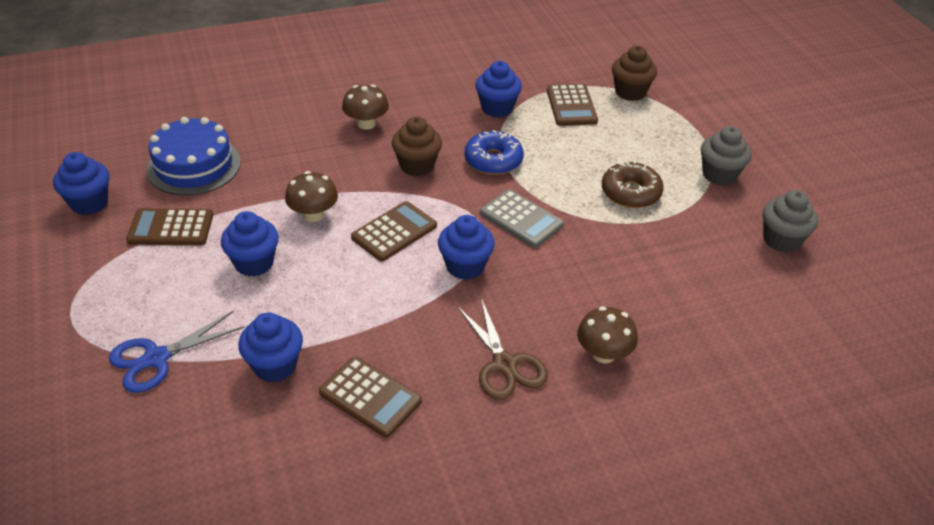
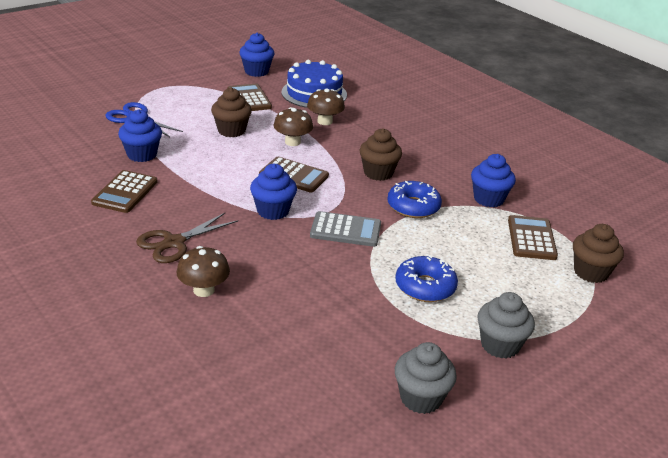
camera: 70 degrees right, 10 degrees down
blue cupcake [221,211,279,277] -> brown cupcake [211,88,252,137]
brown mushroom [342,84,389,130] -> brown mushroom moved to [307,89,345,125]
grey calculator [480,189,564,248] -> grey calculator turned 105 degrees counterclockwise [310,211,381,247]
brown calculator [547,84,598,126] -> brown calculator turned 120 degrees clockwise [508,215,558,260]
brown donut [602,161,664,208] -> blue donut [395,255,458,302]

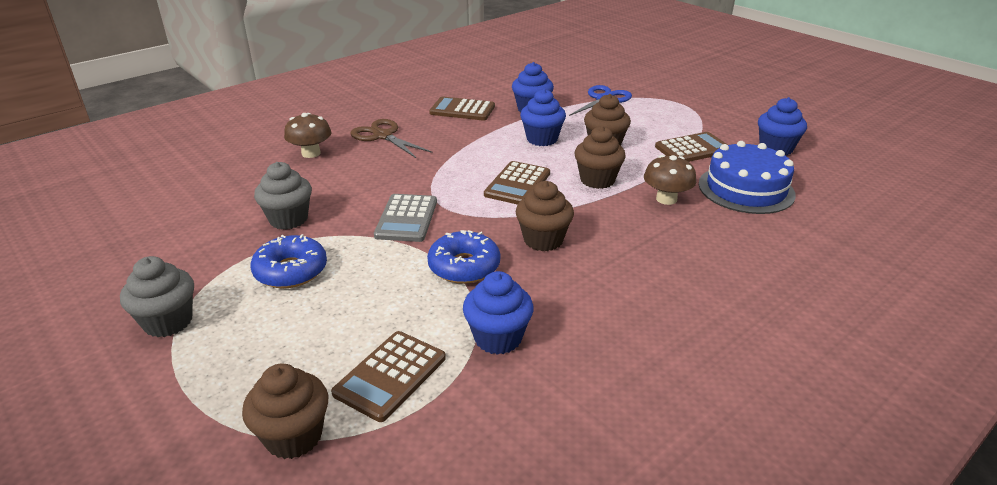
camera: 90 degrees right, 0 degrees up
blue cupcake [250,164,297,220] -> blue cupcake moved to [520,89,566,146]
brown mushroom [274,107,313,146] -> brown cupcake [574,126,626,189]
grey cupcake [395,342,457,414] -> grey cupcake moved to [254,162,312,230]
brown calculator [508,215,558,260] -> brown calculator turned 120 degrees clockwise [331,331,446,422]

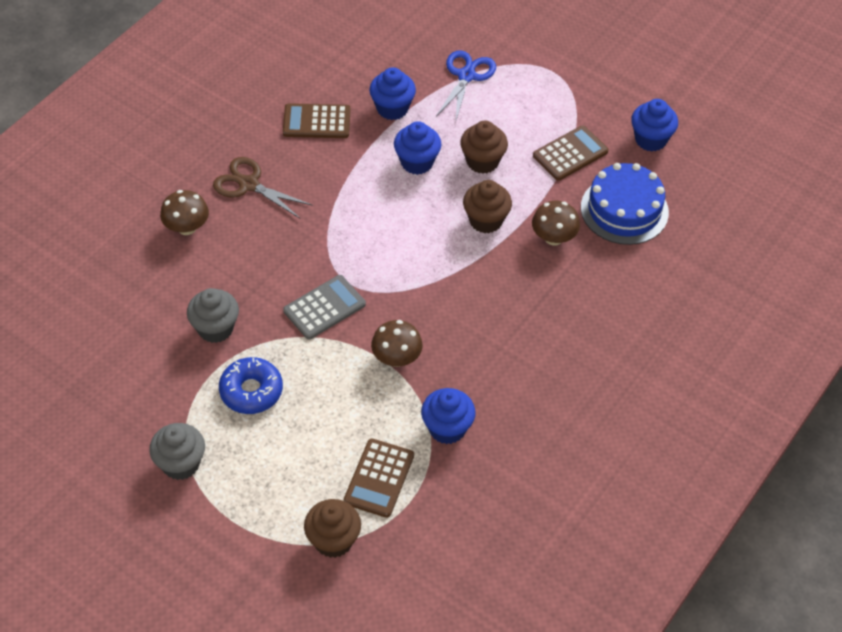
camera: 15 degrees left, 20 degrees up
grey calculator [374,194,437,242] -> grey calculator turned 120 degrees counterclockwise [283,275,366,340]
blue donut [427,230,500,284] -> brown mushroom [371,320,423,367]
brown calculator [484,161,550,205] -> none
brown cupcake [516,181,574,251] -> none

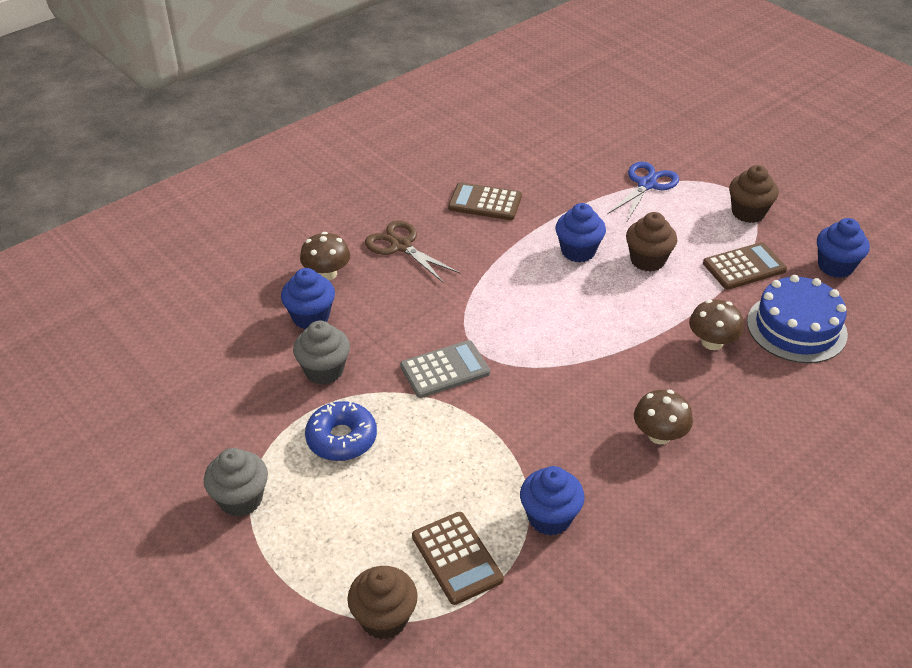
camera: 15 degrees right, 10 degrees down
brown calculator [344,439,414,518] -> brown calculator turned 60 degrees counterclockwise [412,512,504,605]
blue cupcake [369,67,416,120] -> blue cupcake moved to [281,268,335,329]
brown mushroom [371,320,423,367] -> brown mushroom moved to [634,390,693,444]
brown cupcake [463,180,512,234] -> brown cupcake moved to [729,165,779,223]

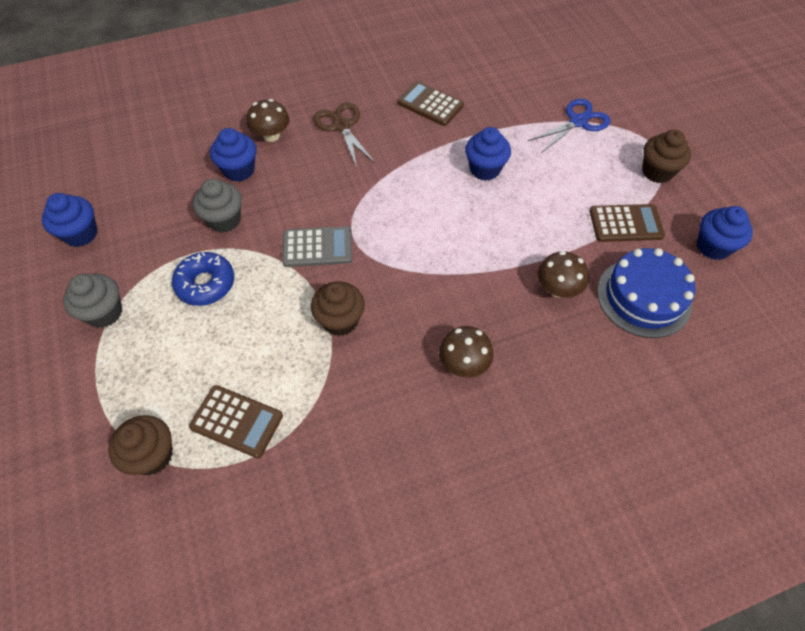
camera: 20 degrees right, 15 degrees up
brown calculator [412,512,504,605] -> brown calculator turned 60 degrees counterclockwise [189,385,283,458]
blue cupcake [520,466,585,536] -> blue cupcake moved to [42,193,98,247]
brown cupcake [626,212,677,272] -> brown cupcake moved to [311,281,365,336]

